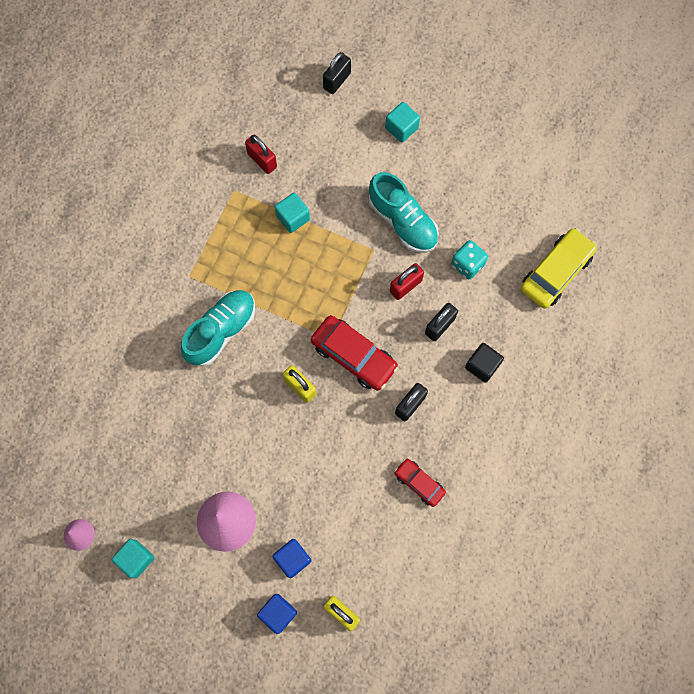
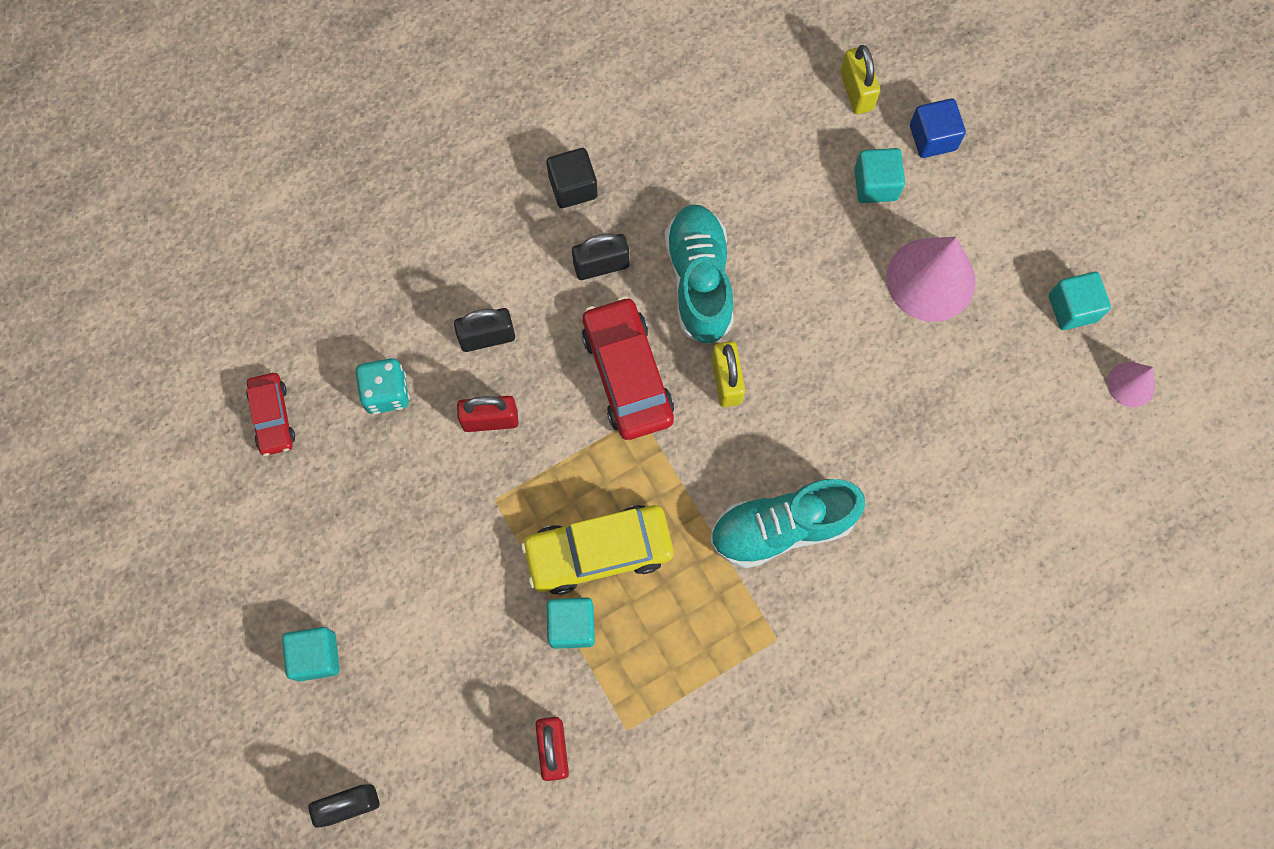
camera: 145 degrees left, 0 degrees up
blue cube [272,539,311,578] -> turquoise cube [854,148,905,203]
turquoise shoe [369,172,439,253] -> turquoise shoe moved to [665,204,734,345]
red car [394,459,446,507] -> red car moved to [246,373,295,456]
black cube [465,343,504,383] -> black cube moved to [547,148,598,208]
yellow car [521,228,597,309] -> yellow car moved to [521,505,674,595]

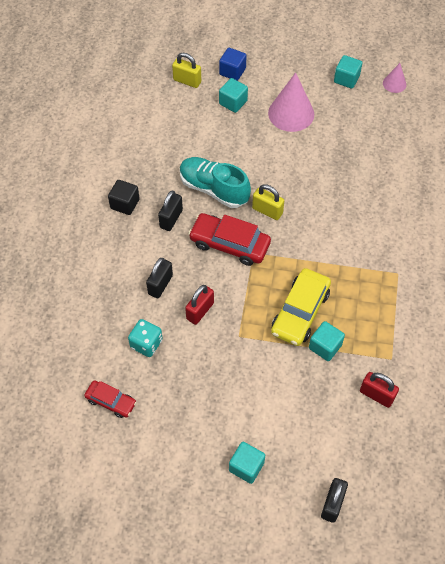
camera: 50 degrees left, 15 degrees down
turquoise shoe [710,479,865,568] -> none

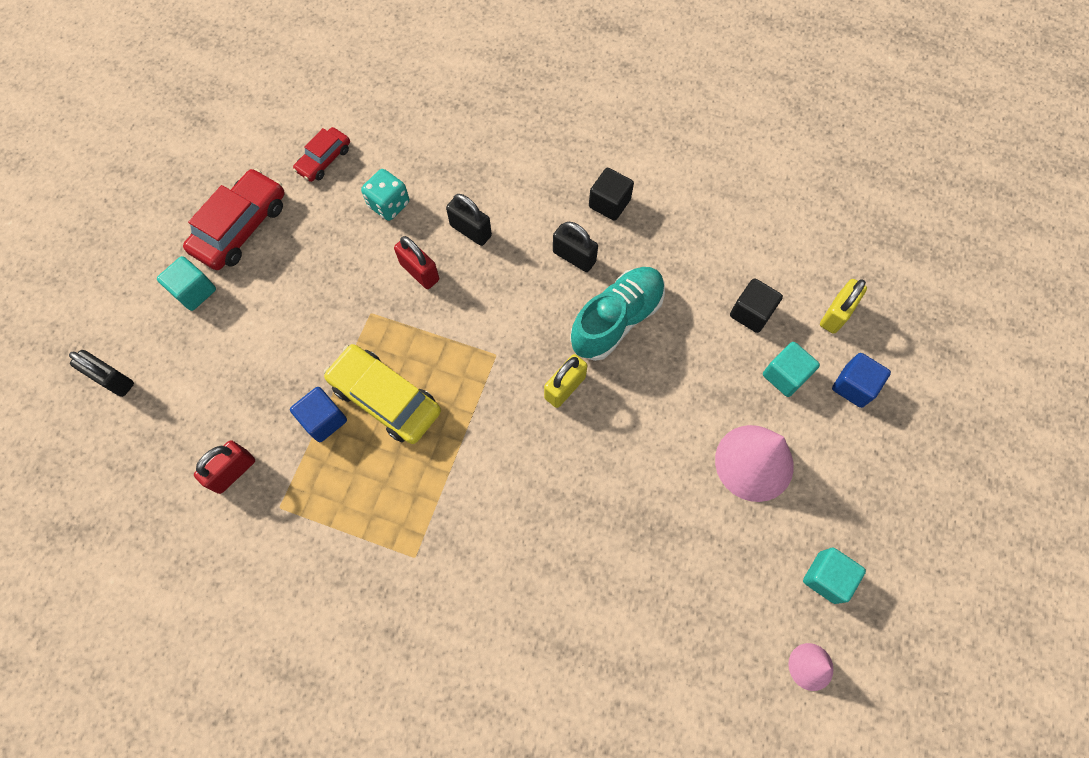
camera: 100 degrees right, 10 degrees up
red car [188,213,271,266] -> red car moved to [183,169,285,270]
turquoise cube [309,321,345,361] -> blue cube [290,387,347,442]
none -> black cube [730,278,783,333]

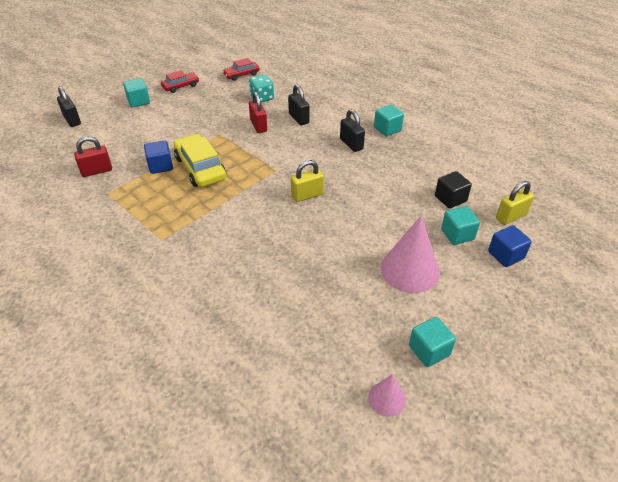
camera: 25 degrees right, 25 degrees down
red car [183,169,285,270] -> red car [161,70,199,93], size x0.58
turquoise shoe [570,267,665,361] -> none
black cube [589,168,634,221] -> turquoise cube [374,105,404,136]

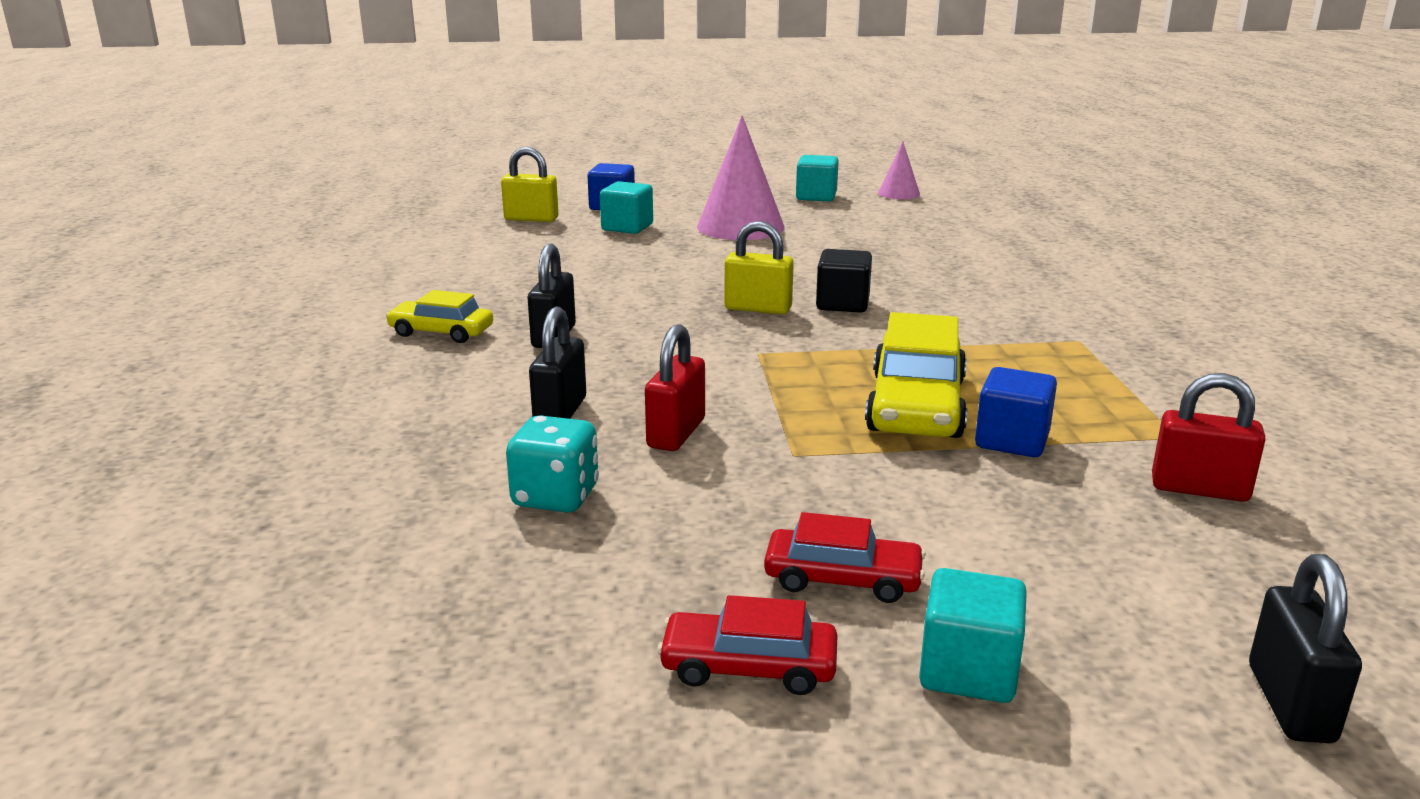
camera: 140 degrees left, 20 degrees down
red car [223,58,259,81] -> red car moved to [764,512,926,603]
turquoise cube [374,105,404,136] -> yellow car [386,290,493,343]
black cube [435,171,472,209] -> black cube moved to [816,249,872,313]

